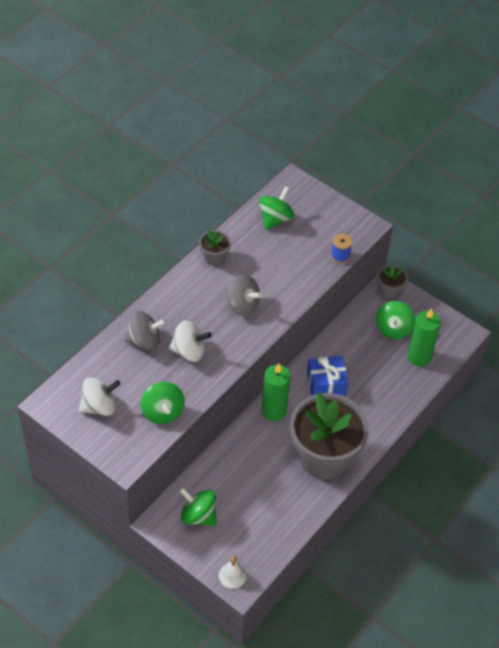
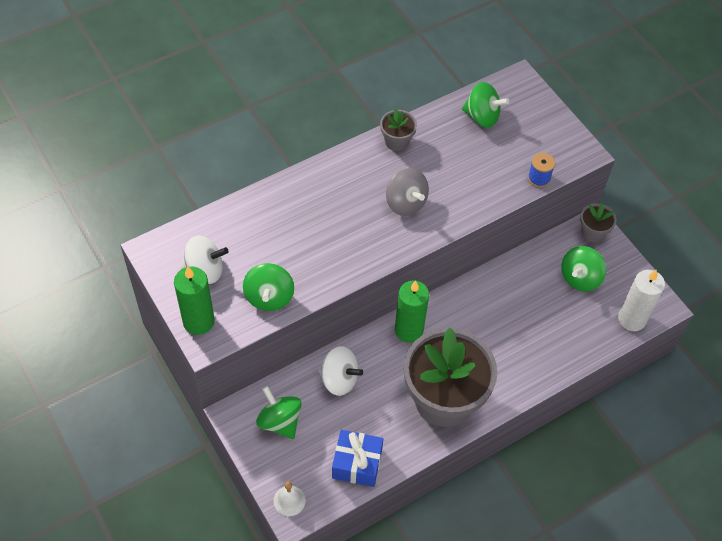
camera: 20 degrees right, 5 degrees up
grey spinning top [124,311,166,351] -> none
white spinning top [169,321,212,362] -> white spinning top moved to [318,346,363,396]
green spinning top [259,186,295,230] -> green spinning top turned 60 degrees clockwise [462,82,509,128]
blue gift [307,356,348,396] -> blue gift moved to [332,430,383,487]
green candle [407,308,441,366] -> green candle moved to [174,267,215,335]
none -> white candle [618,269,665,331]

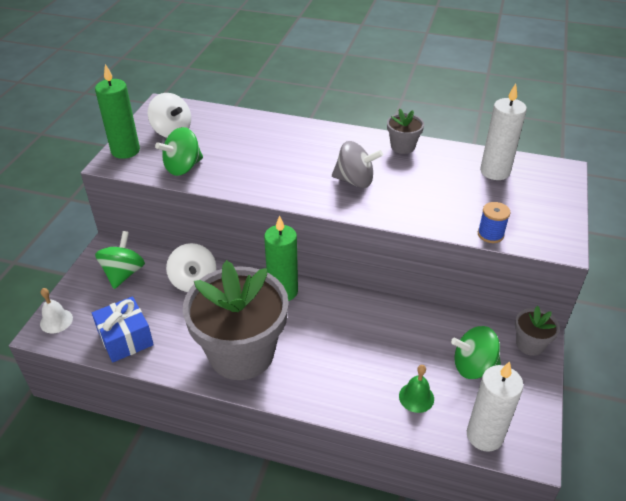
camera: 50 degrees right, 15 degrees down
grey spinning top [386,168,429,216] -> grey spinning top turned 90 degrees counterclockwise [332,141,383,188]
green spinning top [462,82,509,128] -> white candle [480,84,527,180]
none -> green bell [399,365,434,413]

